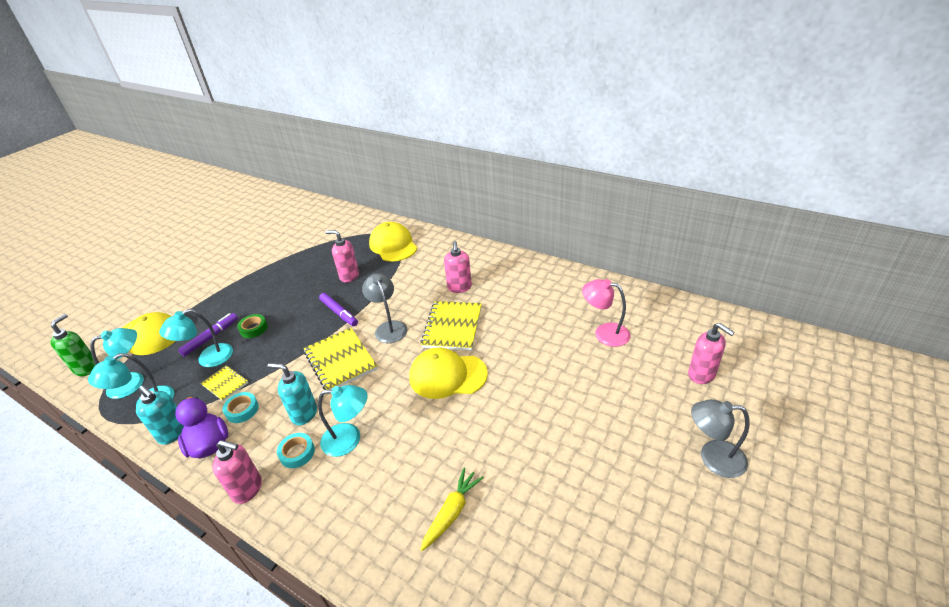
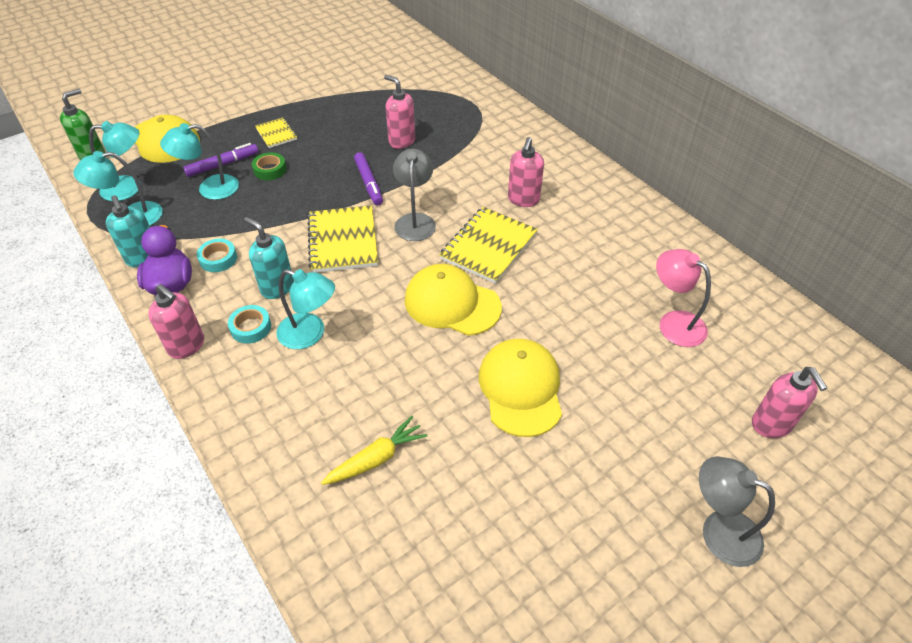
camera: 20 degrees right, 10 degrees up
yellow notebook [201,365,249,401] -> yellow notebook moved to [255,117,297,148]
yellow cap [369,222,417,262] -> yellow cap moved to [479,339,562,437]

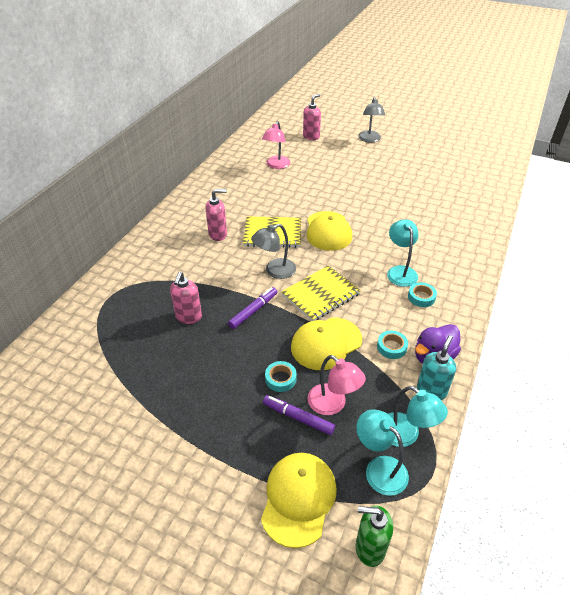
camera: 120 degrees left, 5 degrees down
pink soap dispenser [148,284,204,359] -> none
turquoise lamp [160,123,239,200] -> pink lamp [308,355,366,415]
turquoise soap dispenser [244,217,294,299] -> none
green tape [252,152,287,180] -> turquoise tape [265,361,297,392]
yellow notebook [255,117,297,148] -> none
yellow carrot [321,416,428,485] -> none
yellow cap [479,339,562,437] -> yellow cap moved to [291,318,362,370]

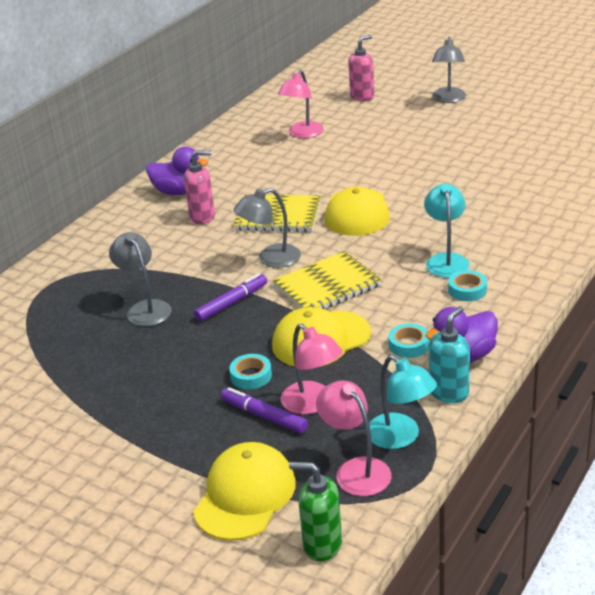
camera: 10 degrees right, 10 degrees down
pink soap dispenser [170,272,202,324] -> grey lamp [109,232,172,326]
turquoise lamp [357,409,409,496] -> pink lamp [316,380,392,496]
none -> purple duck [146,146,208,195]

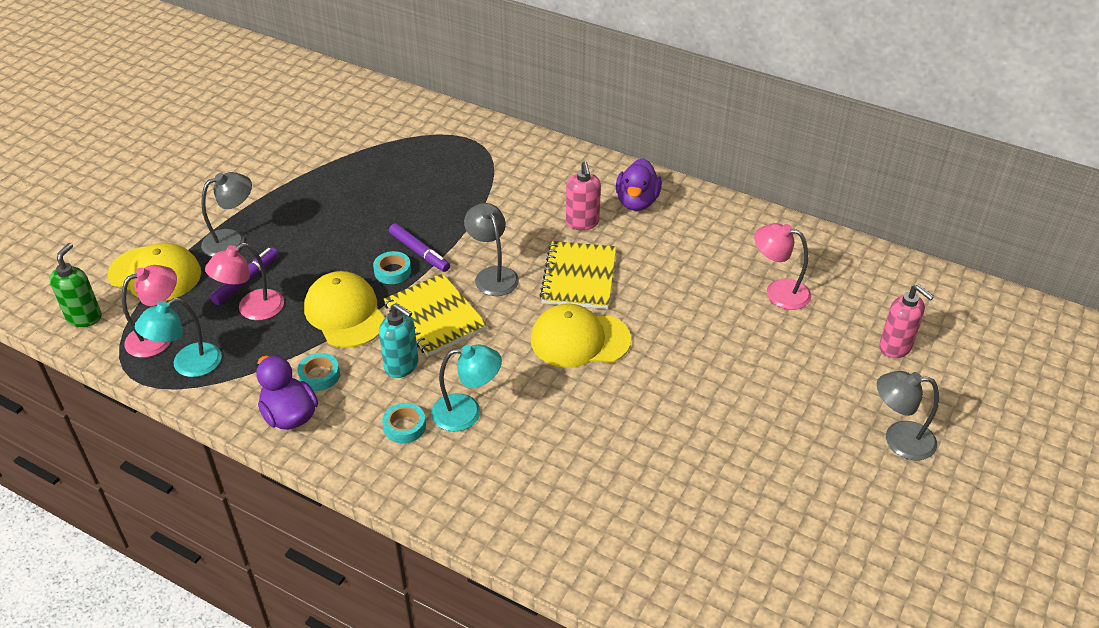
camera: 85 degrees right, 10 degrees up
grey lamp [109,232,172,326] -> grey lamp moved to [201,172,252,257]
turquoise tape [229,354,272,389] -> turquoise tape moved to [373,251,411,284]
turquoise soap dispenser [429,306,470,403] -> turquoise soap dispenser moved to [379,303,418,378]

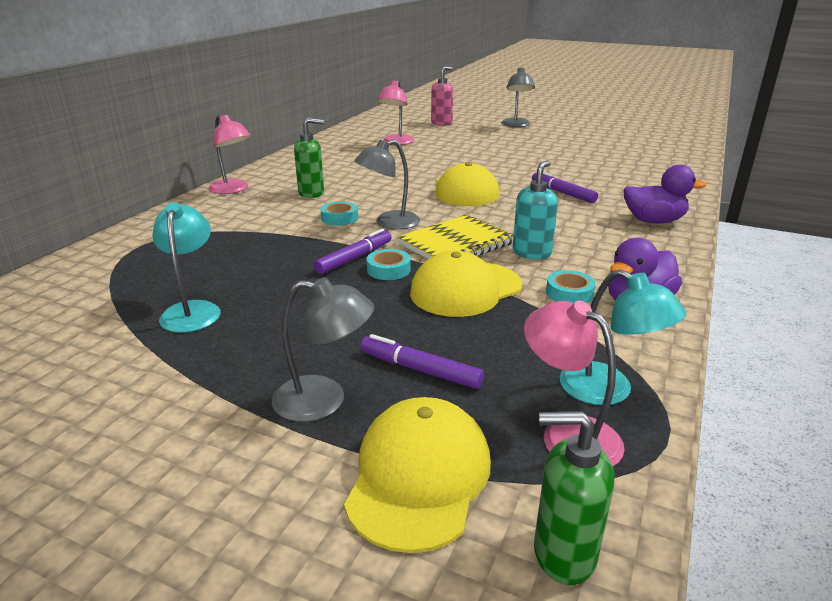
camera: 95 degrees left, 15 degrees down
grey lamp [201,172,252,257] -> grey lamp turned 135 degrees clockwise [272,277,374,422]
pink lamp [205,243,284,320] -> pink lamp moved to [208,115,251,194]
turquoise tape [382,403,426,443] -> turquoise tape moved to [320,201,358,226]
turquoise lamp [431,344,502,432] -> turquoise lamp moved to [153,202,221,333]
yellow notebook [539,241,616,309] -> none
pink soap dispenser [566,161,601,230] -> green soap dispenser [294,118,324,198]
purple duck [616,158,662,211] -> purple duck moved to [623,165,707,223]
none -> purple marker [532,172,598,203]

